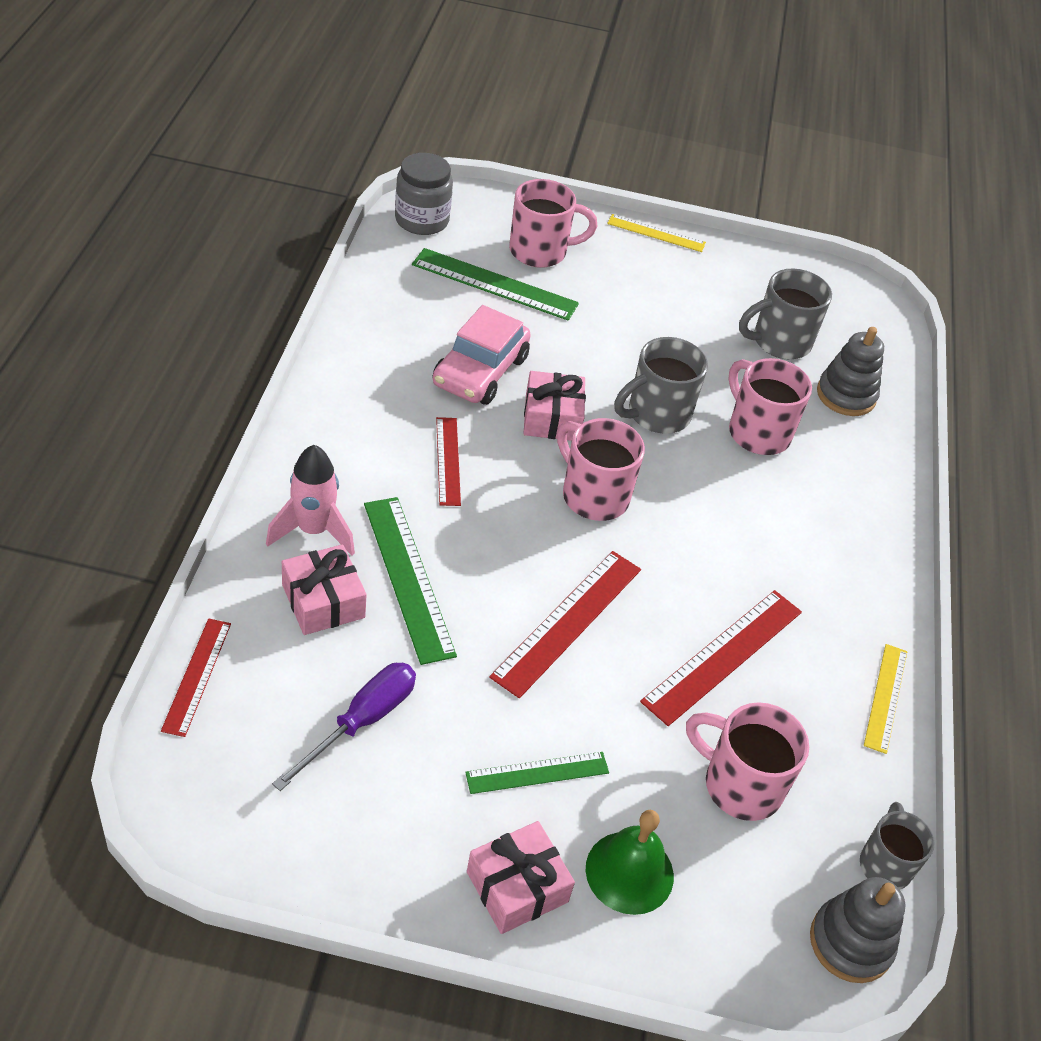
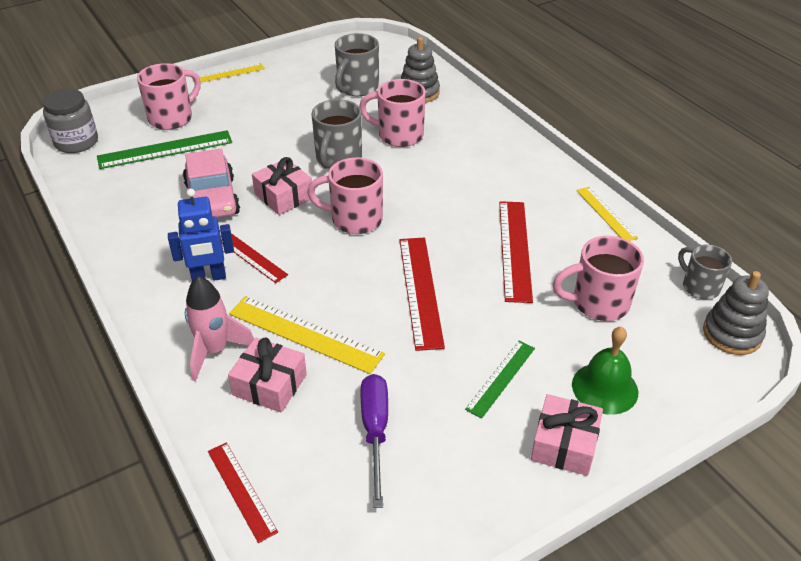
camera: 35 degrees left, 5 degrees down
green ruler [364,497,457,665] -> yellow ruler [229,296,385,374]
none -> blue robot [168,189,234,281]

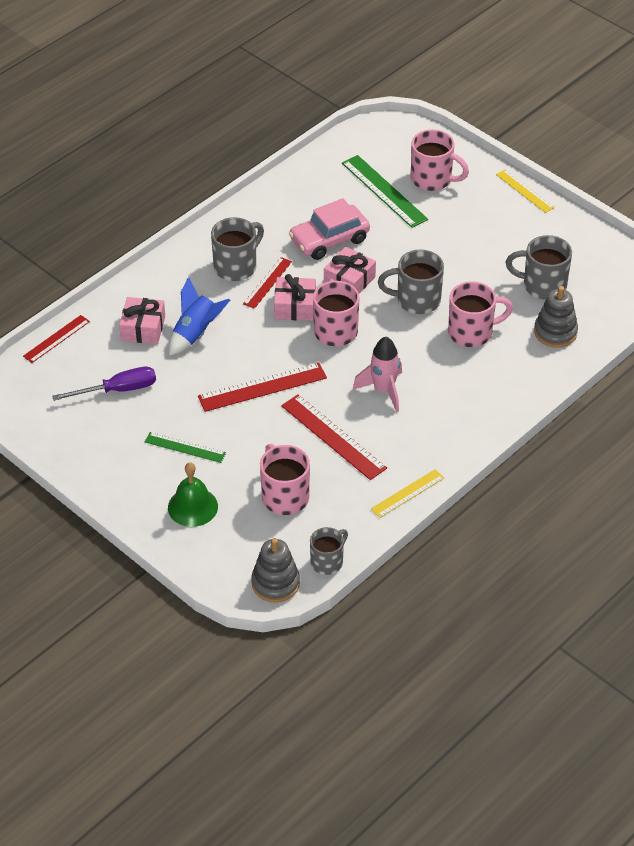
camera: 75 degrees right, 5 degrees up
grey jar [42,89,98,153] -> none
blue robot [168,189,234,281] -> grey mug [211,217,264,281]
pink rocket [185,276,254,381] -> pink rocket moved to [353,337,402,412]
yellow ruler [229,296,385,374] -> blue rocket [169,277,230,356]
pink mug [359,79,426,147] -> pink mug turned 75 degrees clockwise [448,281,513,347]
red ruler [499,201,533,303] -> red ruler turned 60 degrees clockwise [281,394,387,480]
pink gift [531,394,603,476] -> pink gift moved to [274,274,316,321]

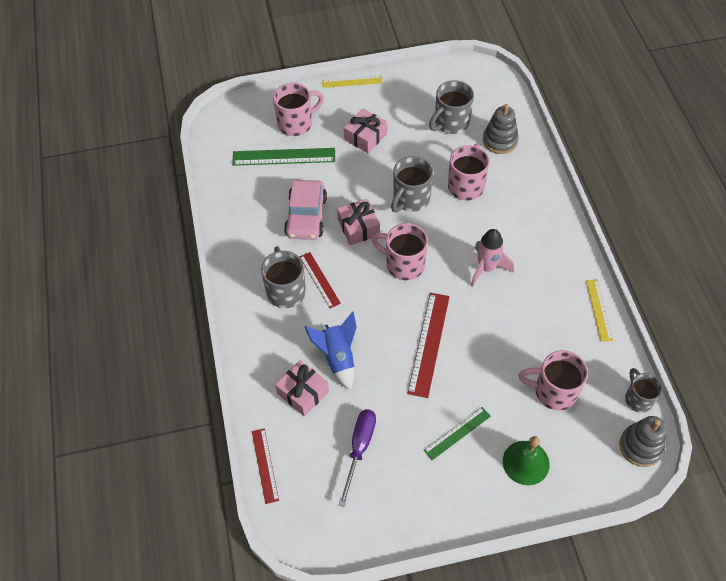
camera: 55 degrees left, 10 degrees up
pink gift [274,274,316,321] -> pink gift moved to [344,109,387,153]
red ruler [281,394,387,480] -> none

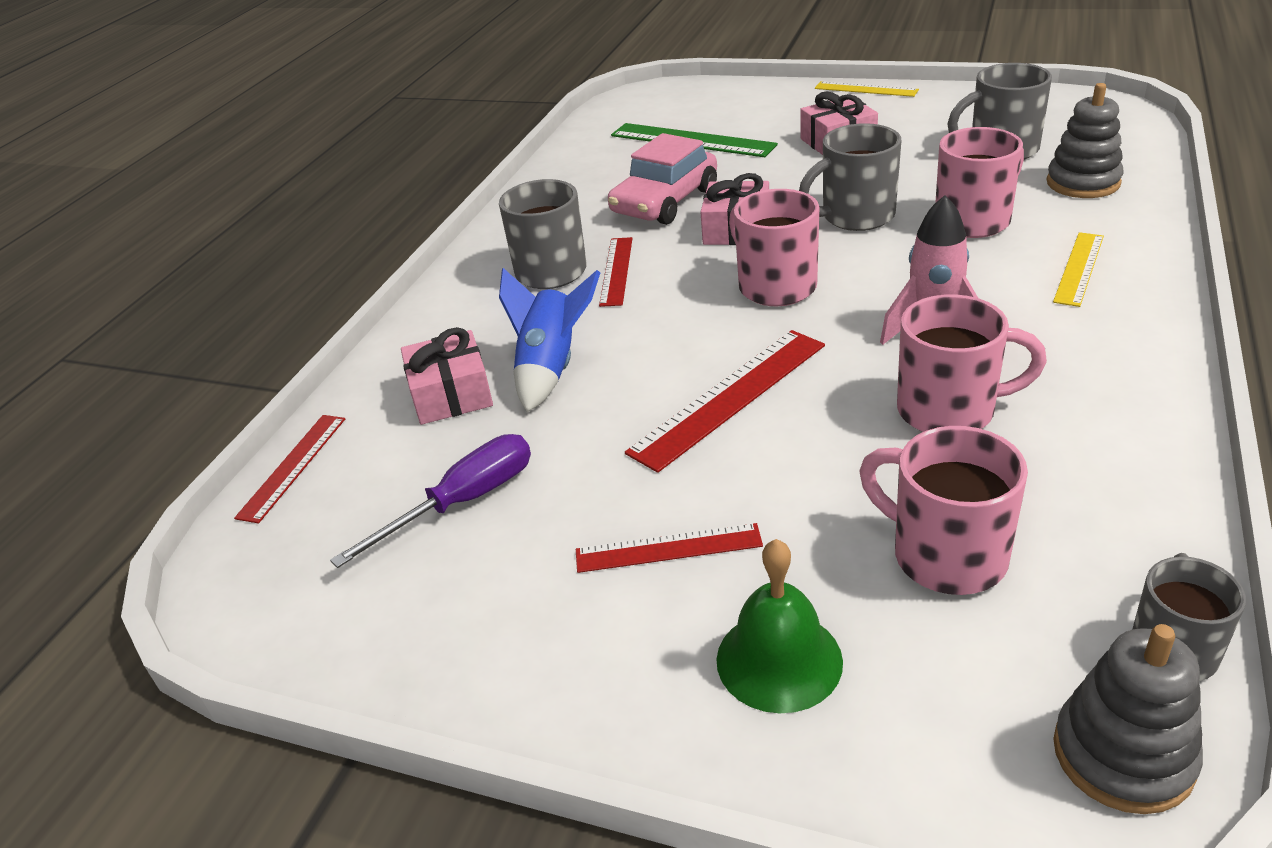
camera: 35 degrees right, 20 degrees down
pink mug [273,83,324,136] -> pink mug moved to [897,294,1047,432]
green ruler [424,407,491,460] -> red ruler [576,523,763,573]
yellow ruler [586,279,613,342] -> yellow ruler moved to [1053,232,1104,307]

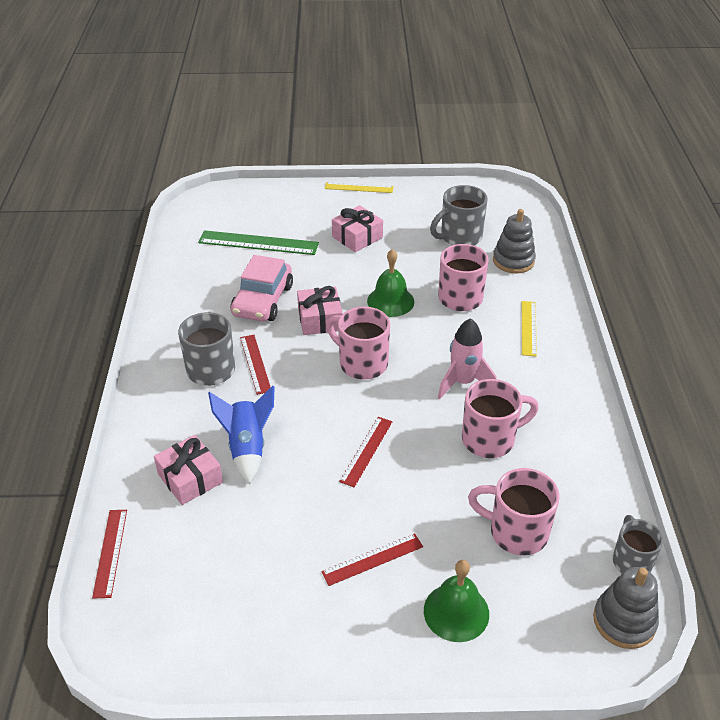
camera: 25 degrees left, 5 degrees up
purple screwdriver [330,434,531,568] -> none
red ruler [625,330,825,473] -> red ruler [339,417,392,487], size x0.62
grey mug [799,123,901,231] -> green bell [367,249,414,317]

